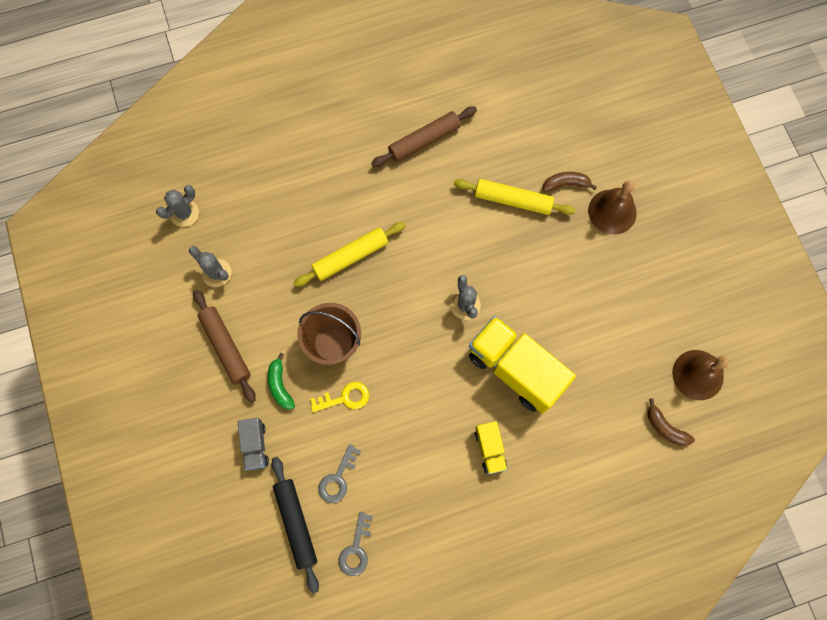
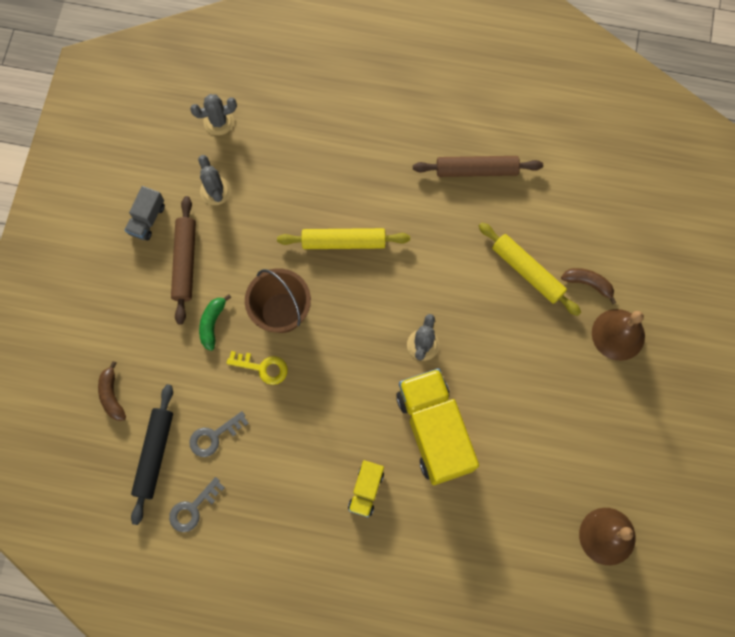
camera: 30 degrees right, 0 degrees up
grey truck [238,418,269,470] -> grey truck moved to [125,186,165,241]
brown banana [648,398,695,446] -> brown banana moved to [98,361,126,421]

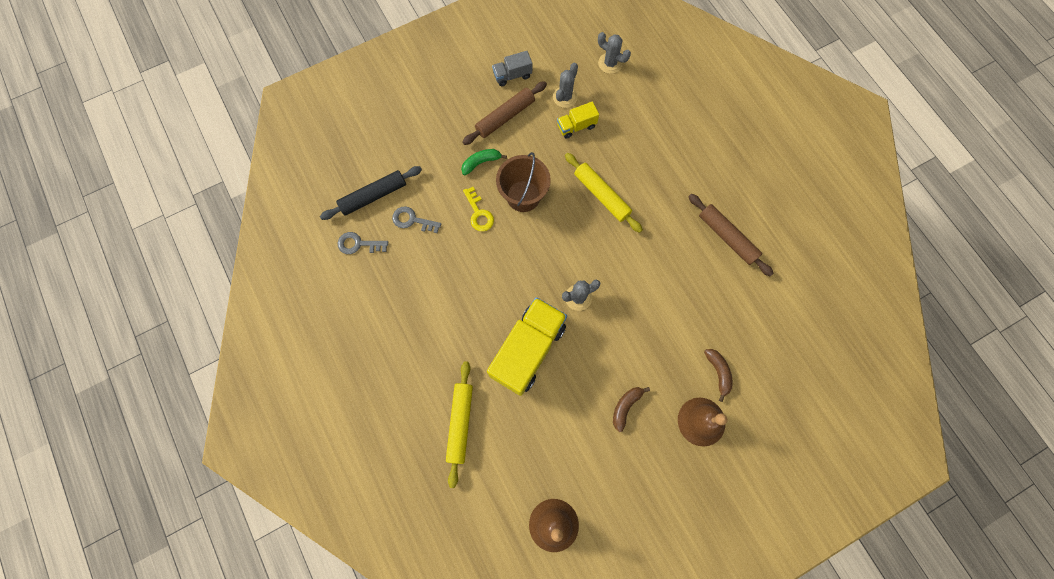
camera: 50 degrees right, 0 degrees up
brown banana [98,361,126,421] -> brown banana moved to [613,387,650,432]
yellow truck [348,460,384,517] -> yellow truck moved to [557,101,599,139]
yellow rolling pin [479,223,581,316] -> yellow rolling pin moved to [446,361,473,488]

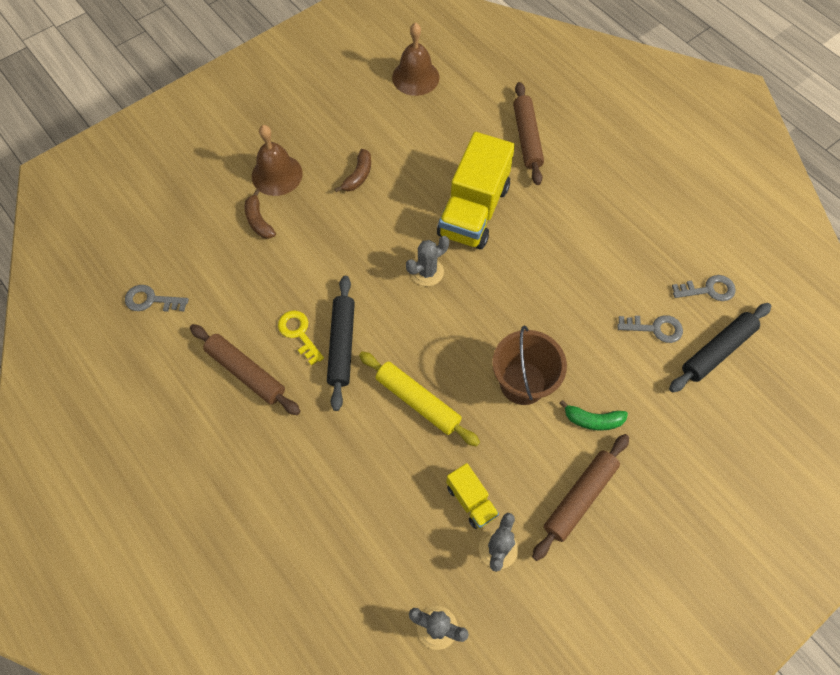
camera: 170 degrees right, 10 degrees down
yellow rolling pin [446,361,473,488] -> brown rolling pin [513,82,544,185]
green banana [461,149,507,175] -> green banana turned 45 degrees clockwise [560,400,628,431]
yellow key [463,187,494,231] -> yellow key moved to [278,310,324,365]
grey truck [492,51,532,86] -> none
yellow truck [557,101,599,139] -> yellow truck turned 90 degrees clockwise [446,463,499,529]
none -> grey key [125,285,189,312]
none -> black rolling pin [327,276,355,411]

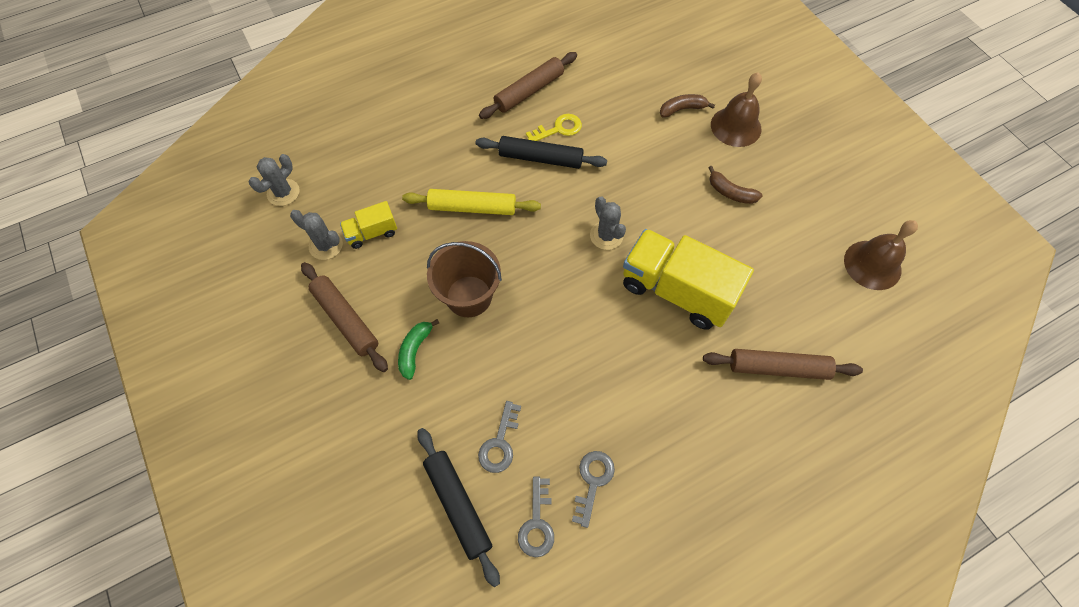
camera: 100 degrees right, 0 degrees up
grey key [125,285,189,312] -> grey key moved to [572,451,615,528]
yellow rolling pin [359,351,480,447] -> yellow rolling pin turned 45 degrees clockwise [402,189,541,215]

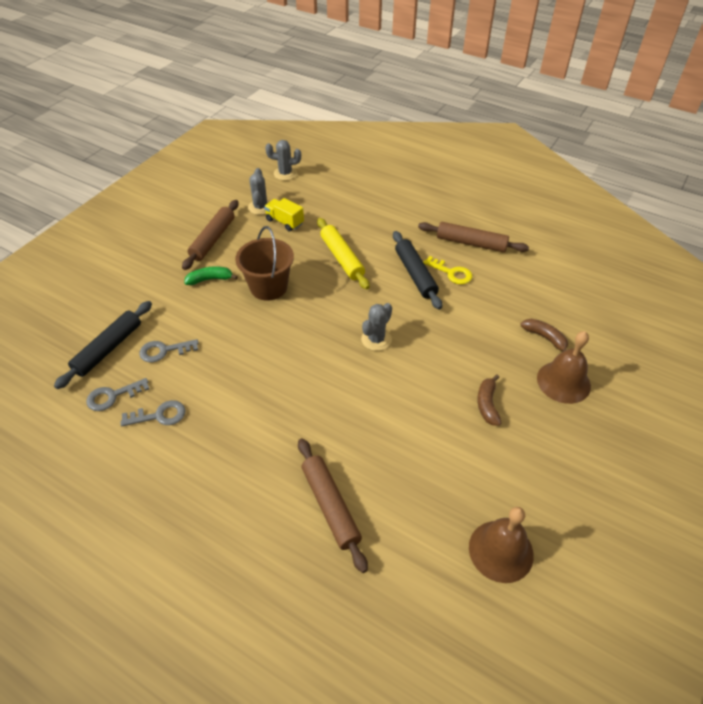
camera: 60 degrees right, 15 degrees down
yellow truck [623,229,754,330] -> none

